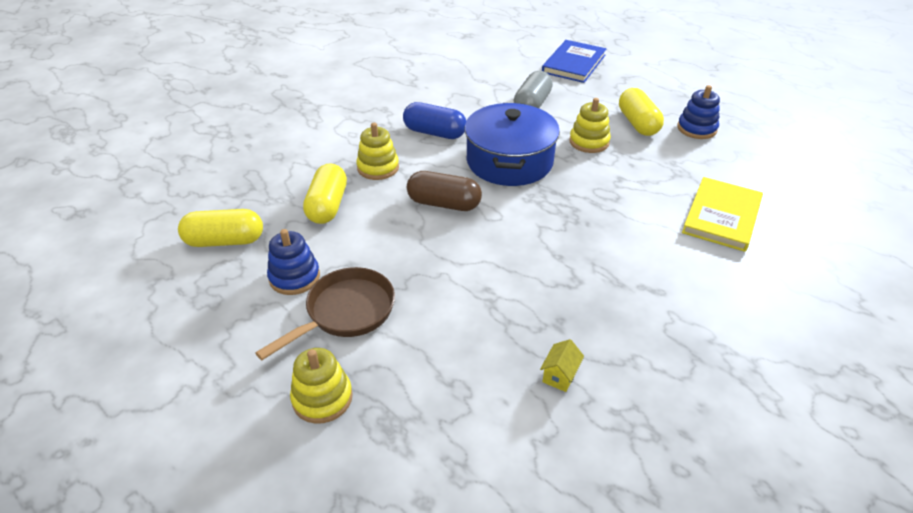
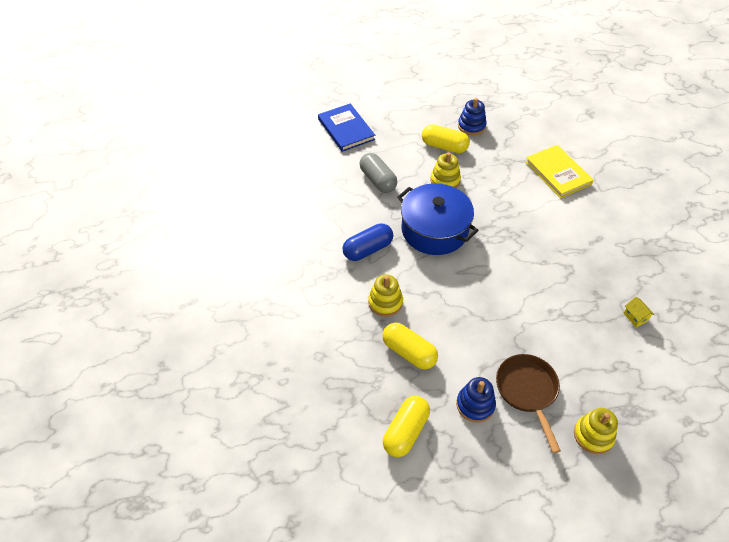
camera: 55 degrees left, 10 degrees up
brown capsule [407,171,482,211] -> none

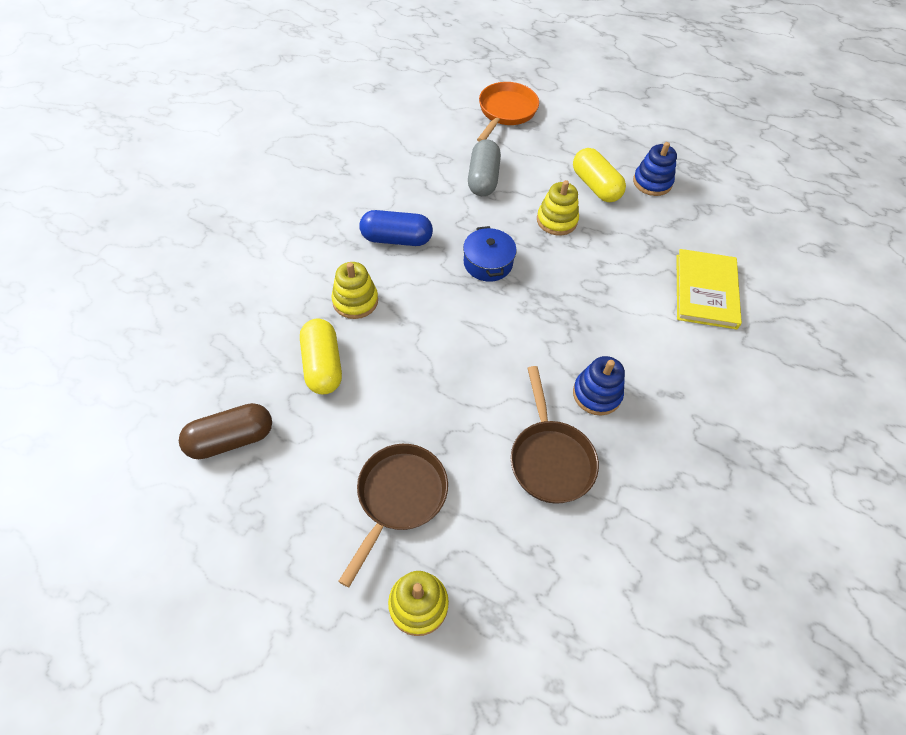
camera: 35 degrees right, 5 degrees up
blue book [318,103,375,152] -> orange pan [477,82,539,142]
yellow capsule [383,396,430,457] -> brown capsule [179,403,272,459]
blue pot [397,183,479,255] -> blue pot [463,226,517,282], size x0.54
blue stacking toy [456,377,496,423] -> blue stacking toy moved to [573,356,625,416]
yellow house [623,297,655,327] -> none
none -> brown pan [511,366,599,504]

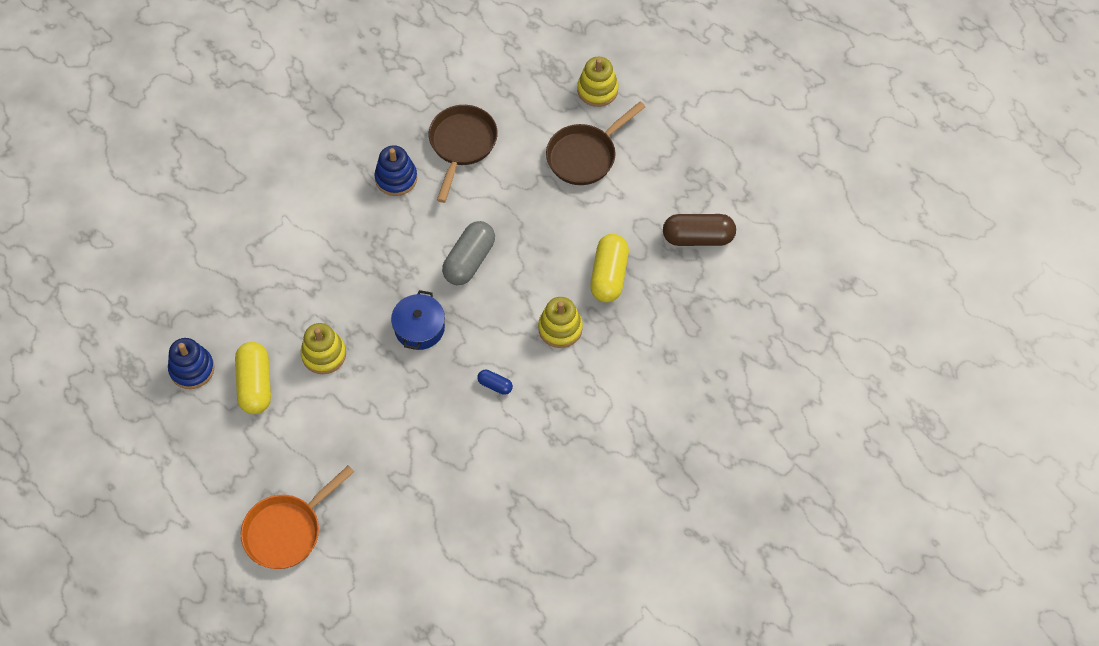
camera: 155 degrees left, 5 degrees up
blue capsule [359,210,433,246] -> blue capsule [477,370,513,395], size x0.49
grey capsule [468,139,501,196] -> grey capsule moved to [442,221,495,285]
yellow book [676,249,742,329] -> none

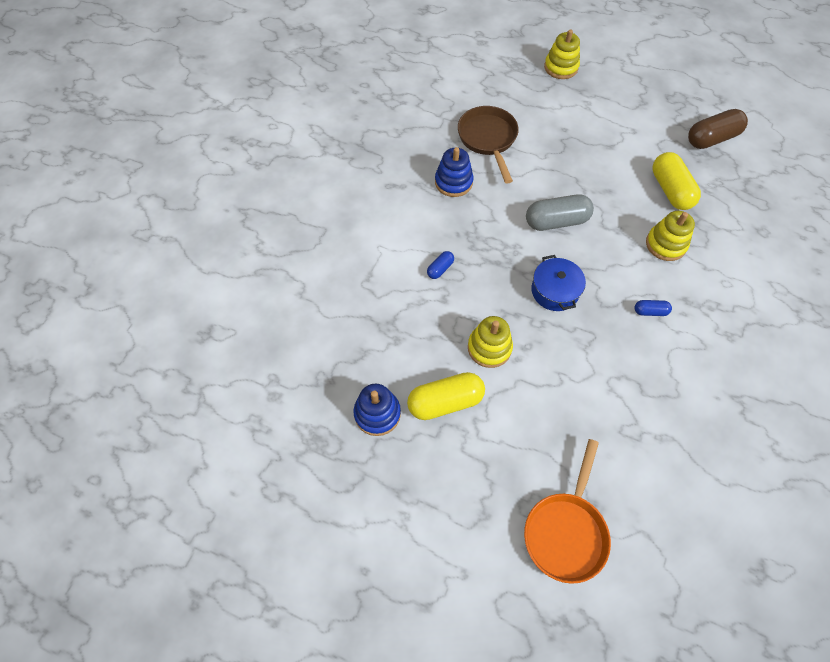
camera: 25 degrees left, 0 degrees up
yellow capsule [235,342,271,414] -> yellow capsule turned 75 degrees counterclockwise [407,372,485,420]
grey capsule [442,221,495,285] -> grey capsule turned 75 degrees clockwise [526,194,594,231]
brown pan [546,102,645,185] -> none
none -> blue capsule [427,251,454,279]

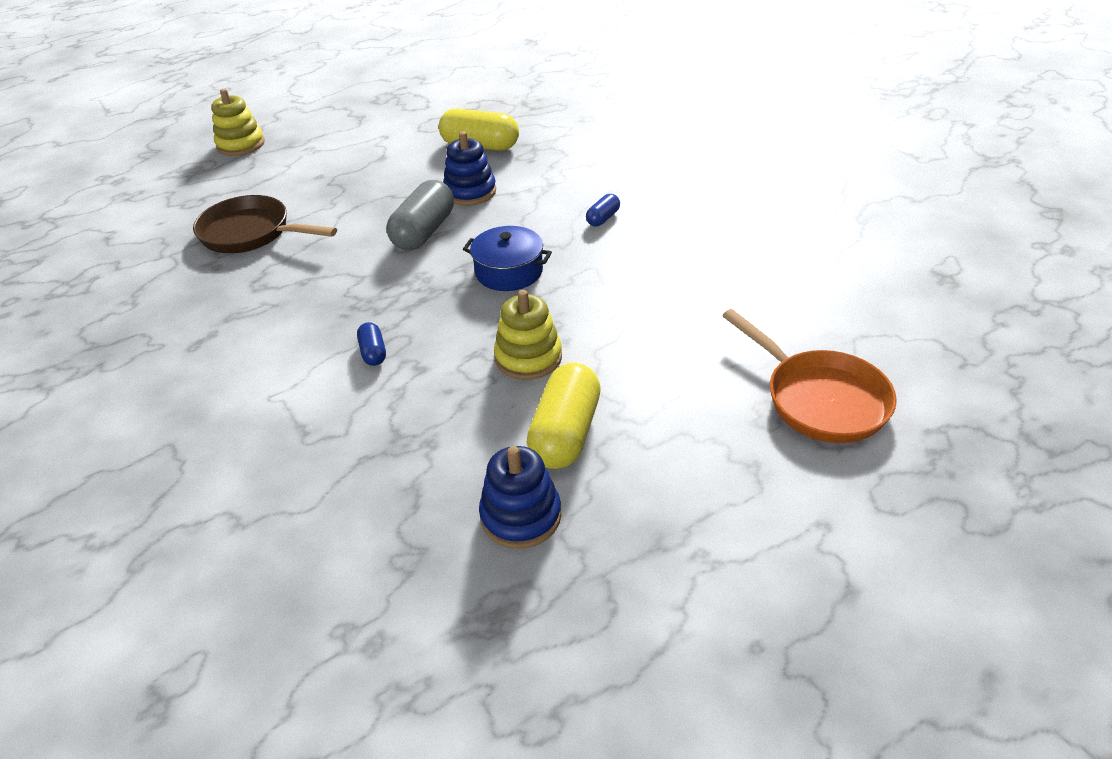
camera: 55 degrees left, 20 degrees down
blue stacking toy [435,147,474,197] -> blue stacking toy moved to [443,131,496,206]
yellow stacking toy [646,211,695,261] -> none
brown capsule [688,109,748,149] -> none

